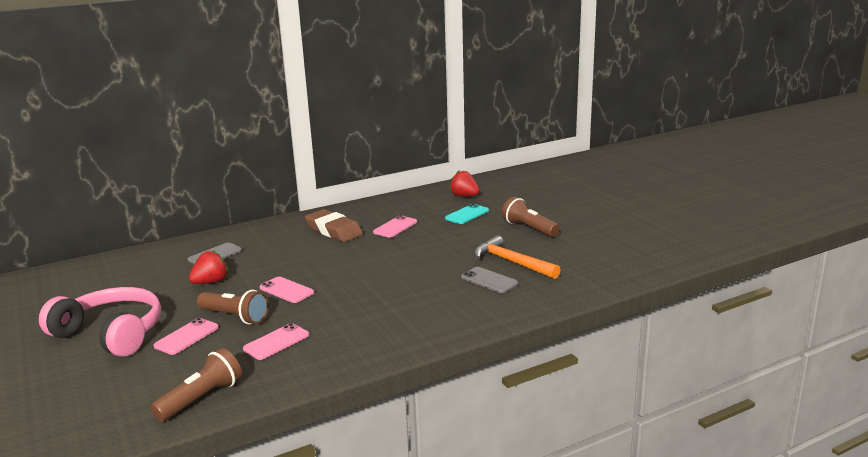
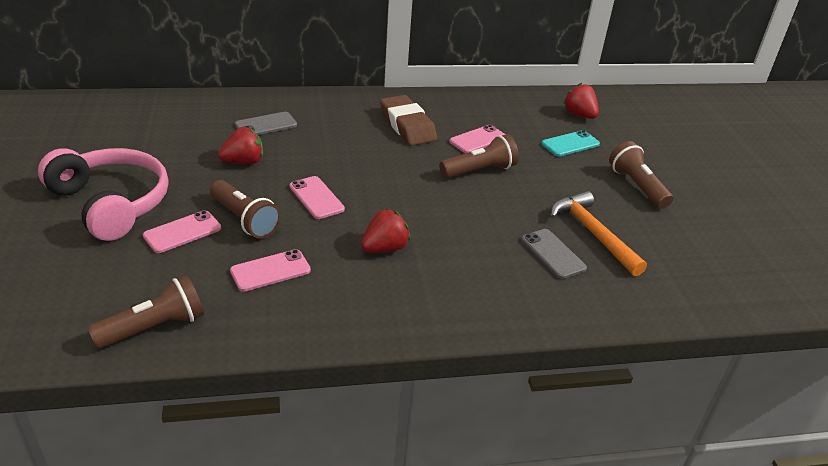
camera: 15 degrees right, 15 degrees up
none -> red strawberry [361,209,411,253]
none -> brown flashlight [439,134,519,178]

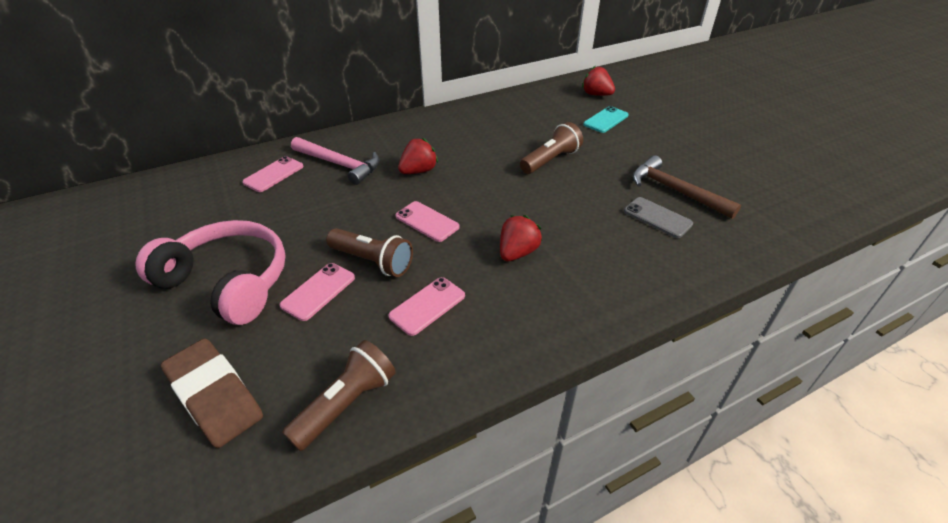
camera: 15 degrees left, 5 degrees up
red strawberry [218,127,263,164] -> red strawberry moved to [398,138,438,174]
grey phone [235,112,297,135] -> pink hammer [291,137,380,185]
brown eraser [380,95,437,146] -> brown eraser moved to [161,338,263,448]
pink phone [449,125,506,153] -> pink phone moved to [242,156,304,192]
orange hammer [551,191,647,276] -> brown hammer [632,155,741,219]
brown flashlight [609,141,673,209] -> none

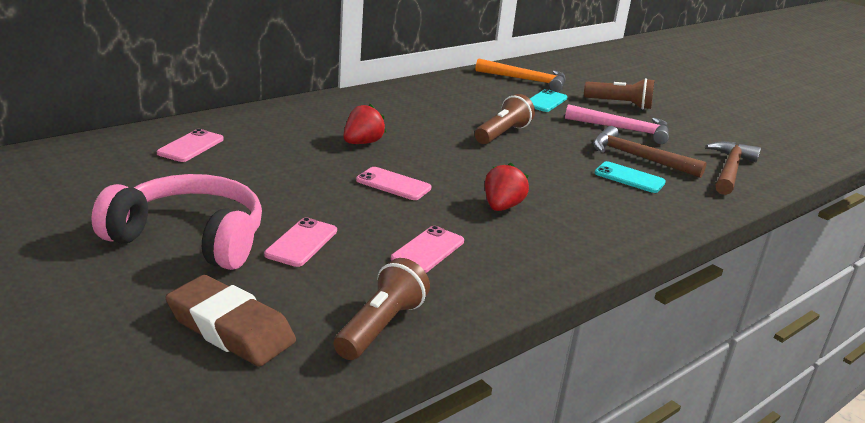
camera: 15 degrees left, 15 degrees down
pink hammer [291,137,380,185] -> pink hammer moved to [565,104,669,144]
brown flashlight [326,228,413,277] -> brown flashlight moved to [584,78,654,110]
red strawberry [582,66,615,96] -> orange hammer [476,58,566,92]
grey phone [624,197,693,238] -> turquoise phone [595,161,666,193]
none -> brown hammer [705,141,761,195]

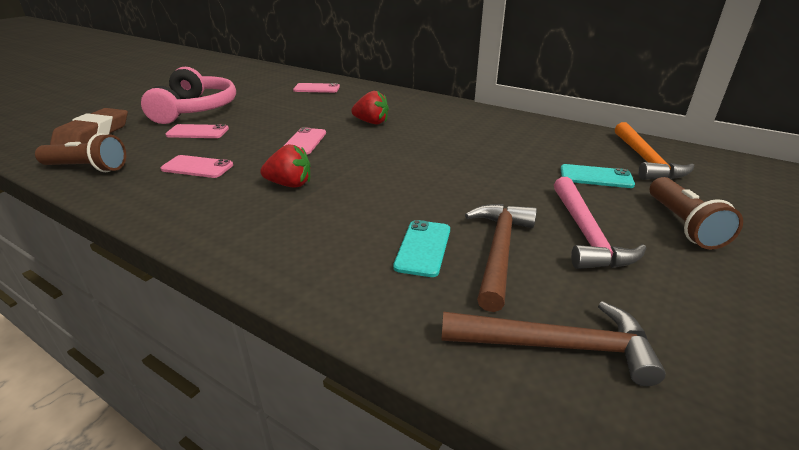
camera: 75 degrees right, 5 degrees up
brown flashlight [475,94,535,144] -> none

